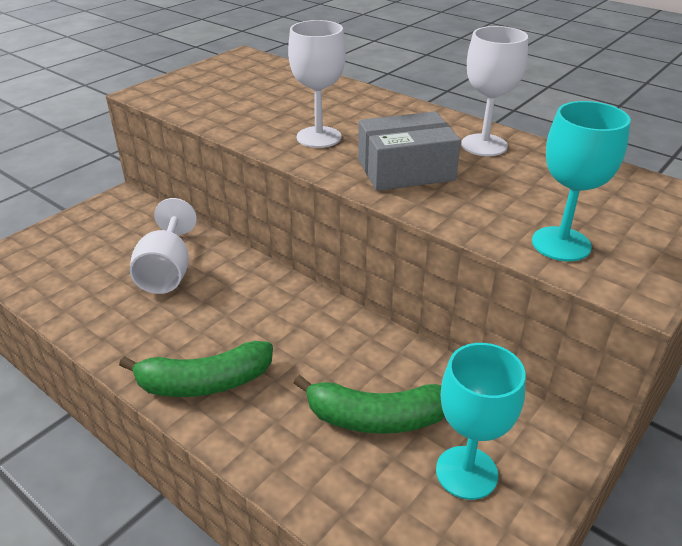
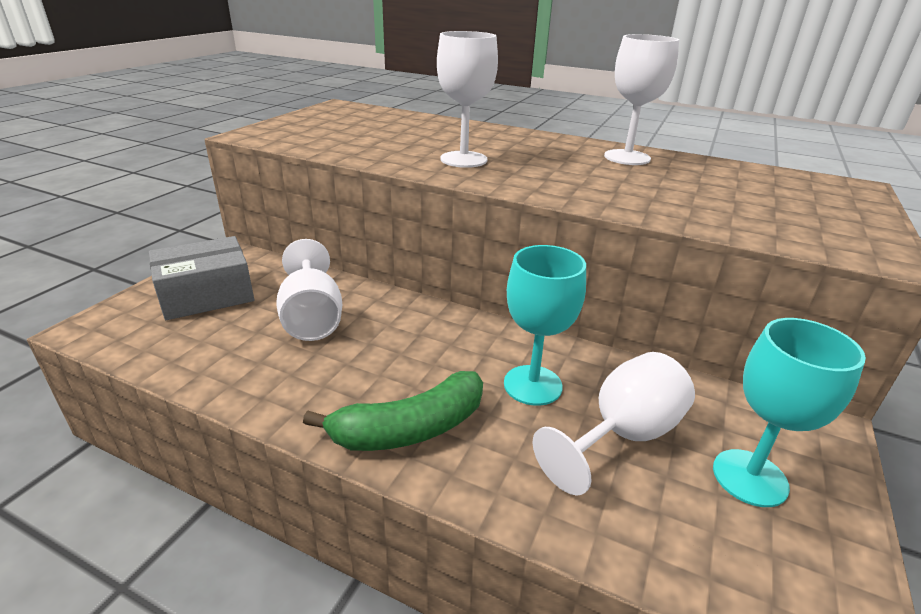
camera: 15 degrees left, 5 degrees down
green banana [294,375,445,434] -> white goblet [532,352,695,495]
grey box [358,111,461,191] -> grey box moved to [149,236,254,320]
turquoise goblet [532,101,631,261] -> turquoise goblet moved to [504,245,586,406]

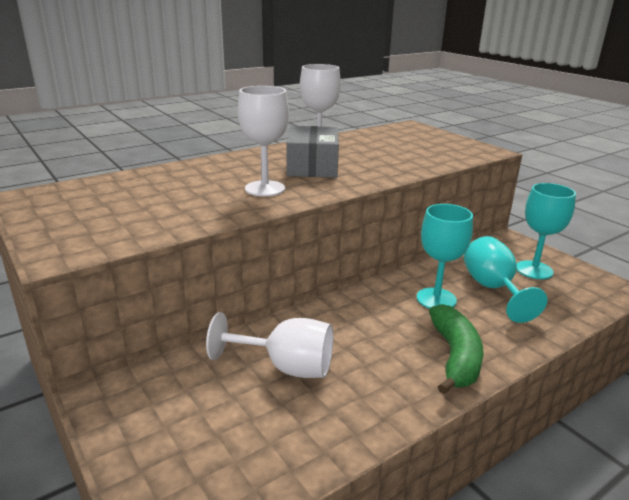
camera: 60 degrees left, 5 degrees down
grey box [149,236,254,320] -> grey box moved to [286,126,339,178]
white goblet [532,352,695,495] -> turquoise goblet [464,236,547,323]

